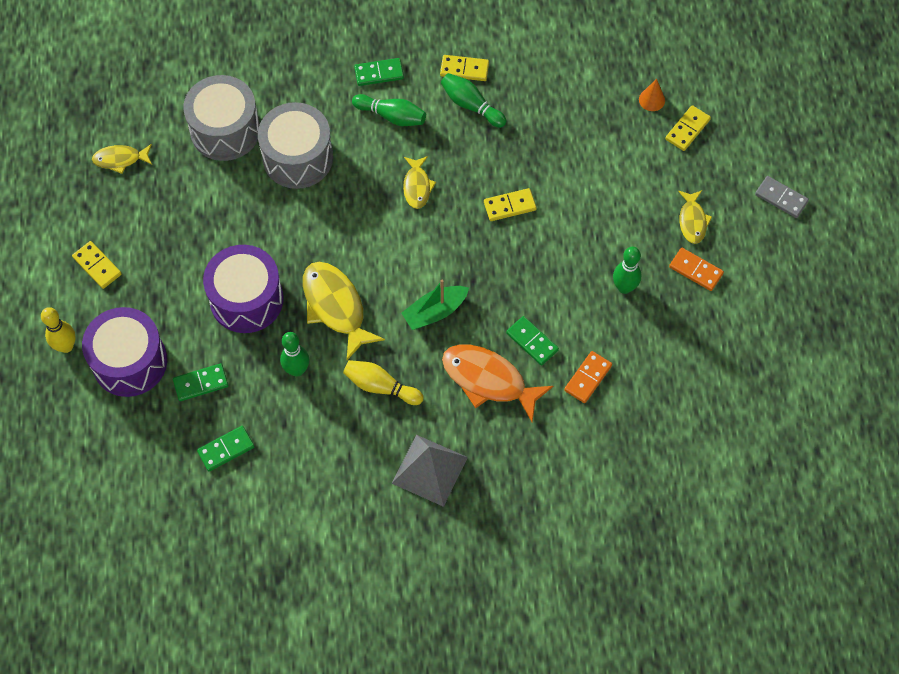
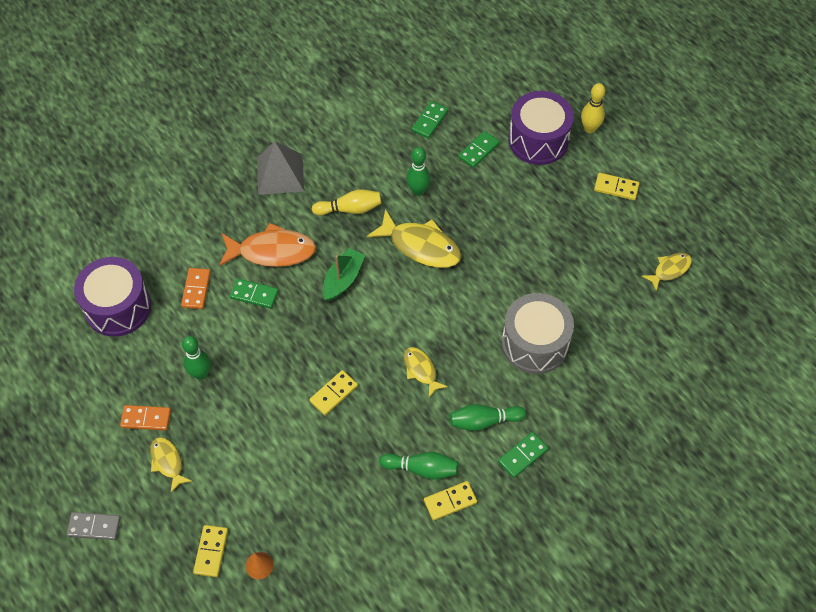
camera: 150 degrees right, 5 degrees down
grey drum [183,75,260,161] -> none
purple drum [203,245,283,333] -> purple drum moved to [74,257,151,337]

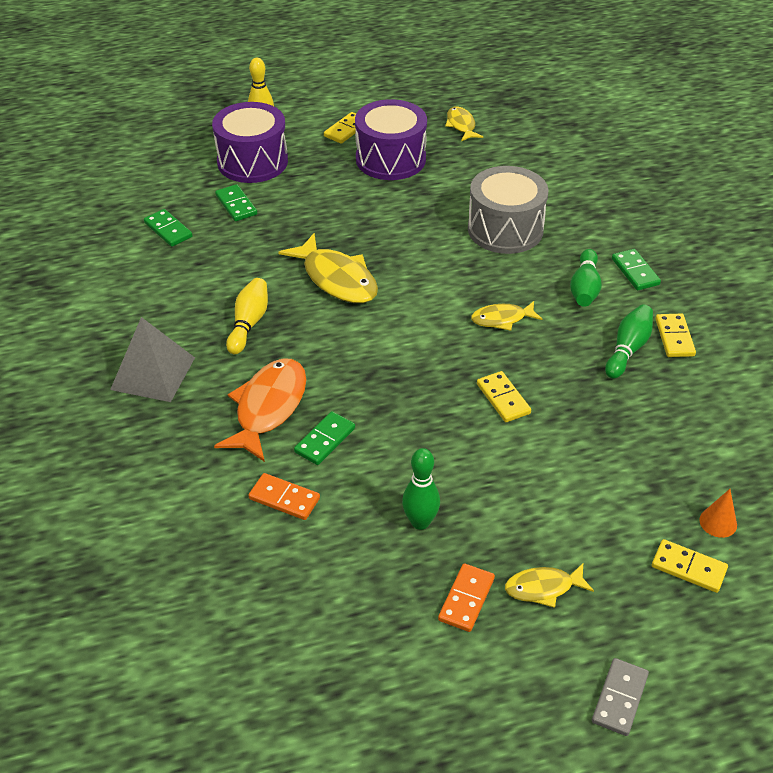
camera: 70 degrees left, 15 degrees down
purple drum [74,257,151,337] -> purple drum moved to [355,99,427,180]
green boat [323,248,365,301] -> none
yellow fish [367,209,461,268] -> yellow fish turned 90 degrees clockwise [278,233,378,303]
green bowling pin [406,147,430,196] -> none

